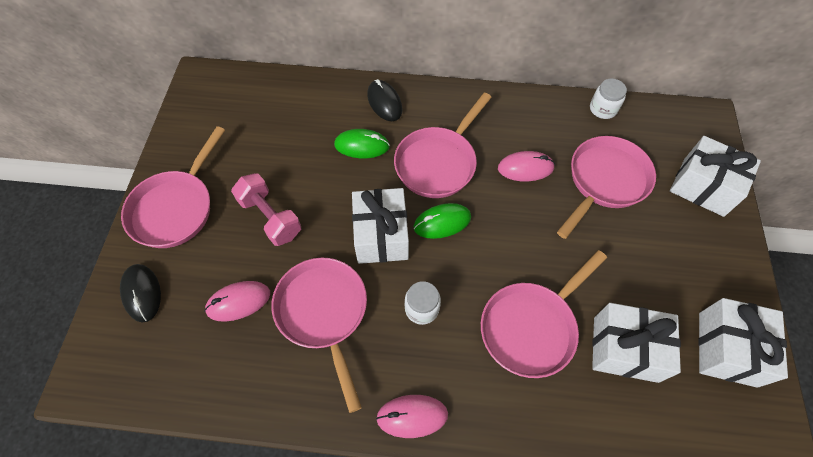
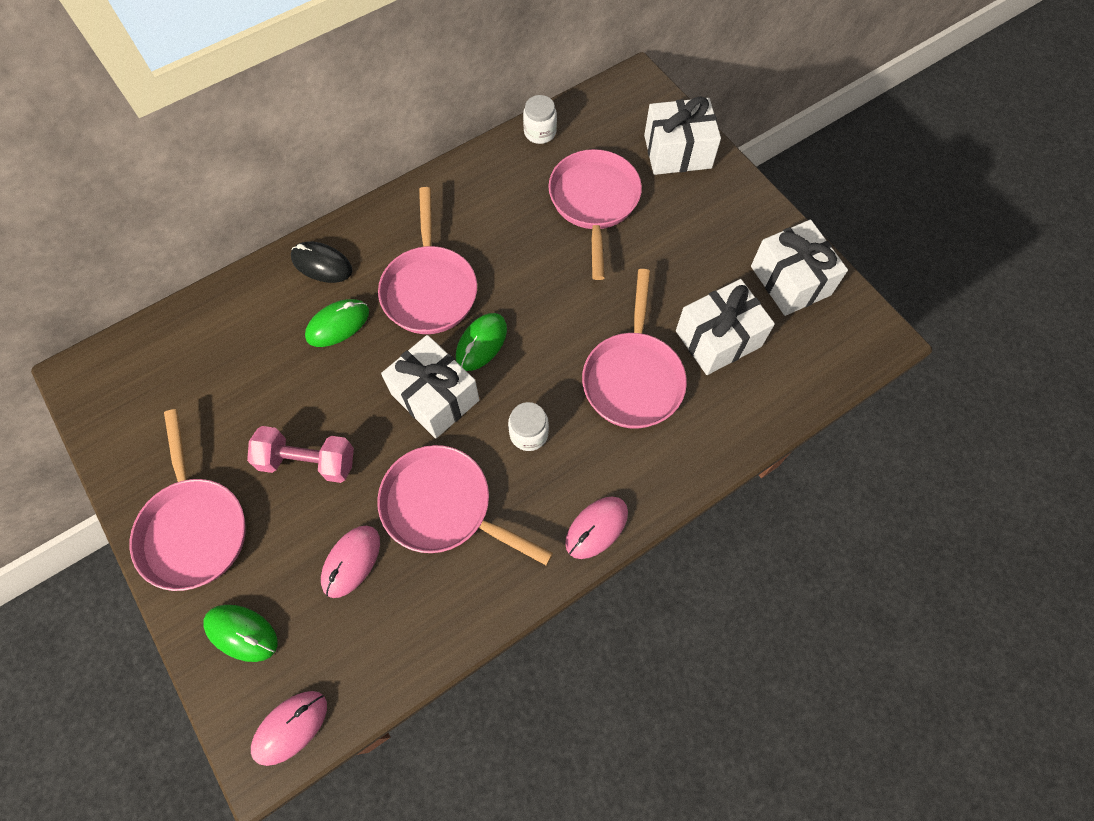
camera: 40 degrees left, 5 degrees up
black mouse [120,264,161,323] -> green mouse [203,605,278,662]
pink mouse [498,151,555,181] -> pink mouse moved to [251,691,327,766]

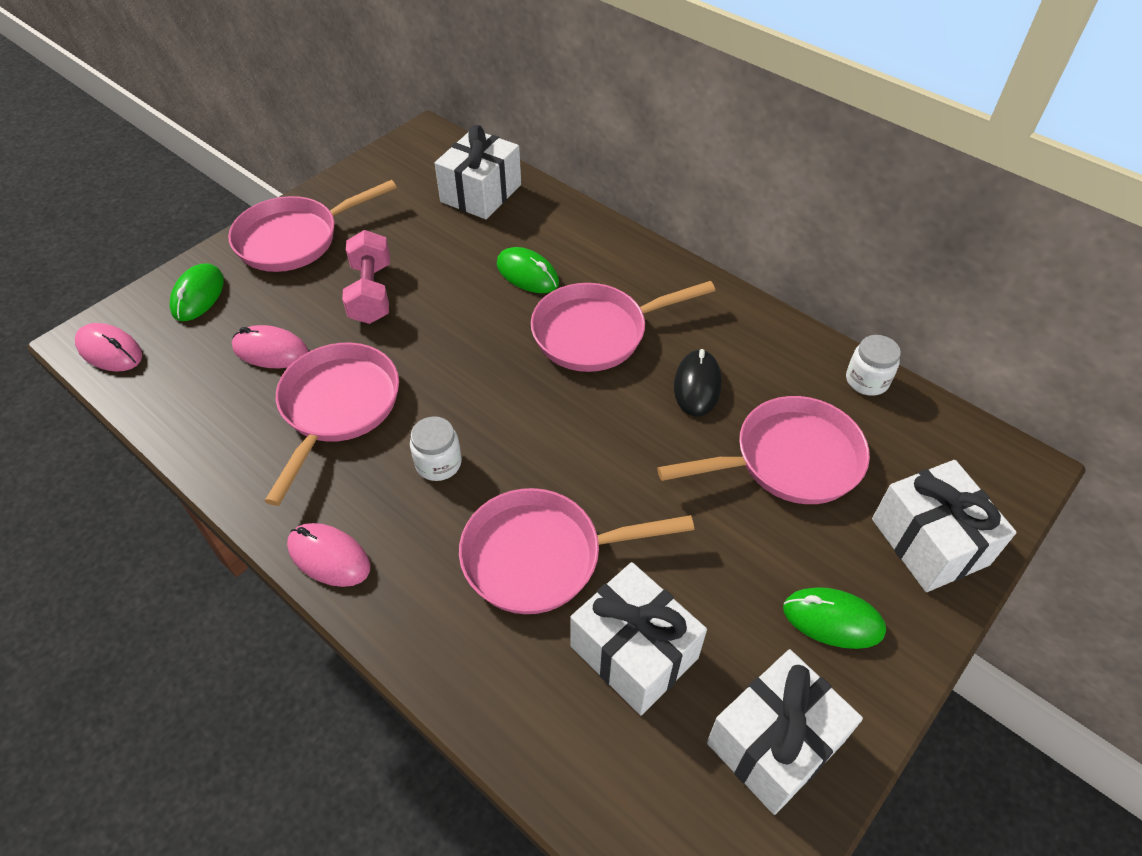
camera: 75 degrees right, 15 degrees down
black mouse [291,242,352,283] -> black mouse moved to [674,349,722,417]
white gift [381,335,479,438] -> white gift moved to [434,125,521,219]
green mouse [456,313,507,371] -> green mouse moved to [783,587,886,649]

